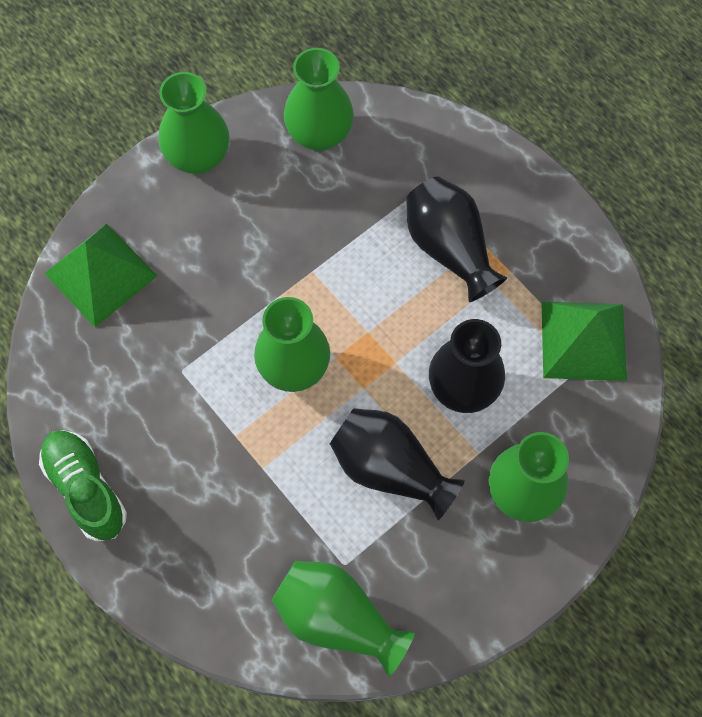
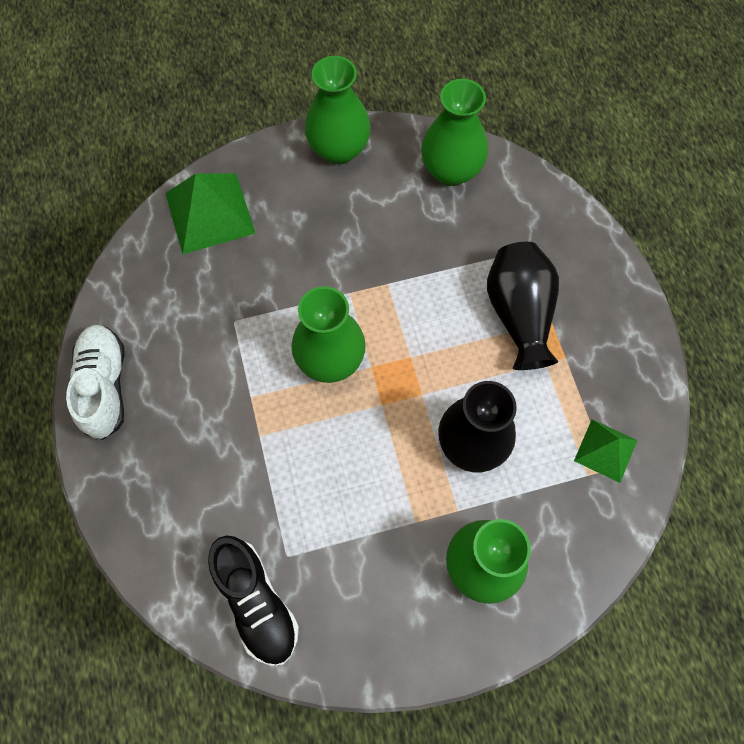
camera: 25 degrees right, 0 degrees up
green shoe [39,430,127,541] -> white shoe [66,325,125,440]
green vase [272,561,415,677] -> black shoe [208,535,299,666]
black vase [330,408,465,520] -> none
green pyramid [541,302,627,381] -> green pyramid [574,419,637,483], size x0.59

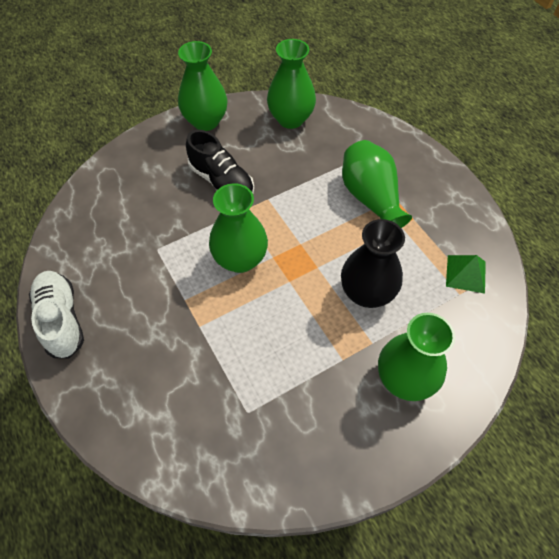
camera: 15 degrees left, 10 degrees down
green pyramid [165,173,256,254] -> none
black shoe [208,535,299,666] -> black shoe moved to [186,130,254,193]
black vase [487,242,559,370] -> green vase [342,140,412,228]

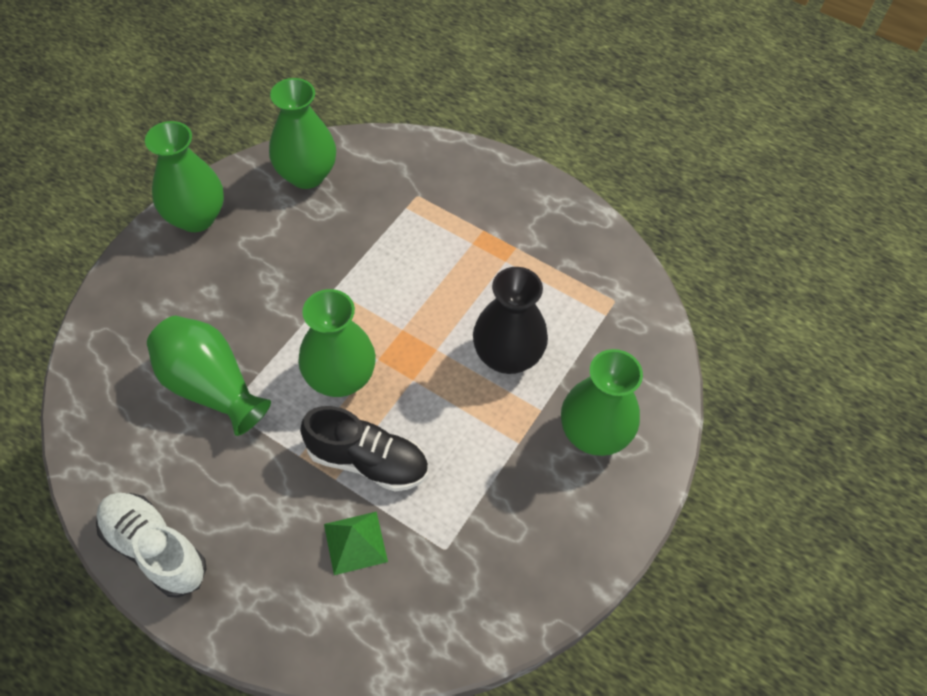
camera: 30 degrees left, 0 degrees up
black shoe [186,130,254,193] -> black shoe moved to [300,406,428,491]
green vase [342,140,412,228] -> green vase moved to [147,316,271,436]
green pyramid [446,255,486,294] -> green pyramid moved to [324,512,388,575]

